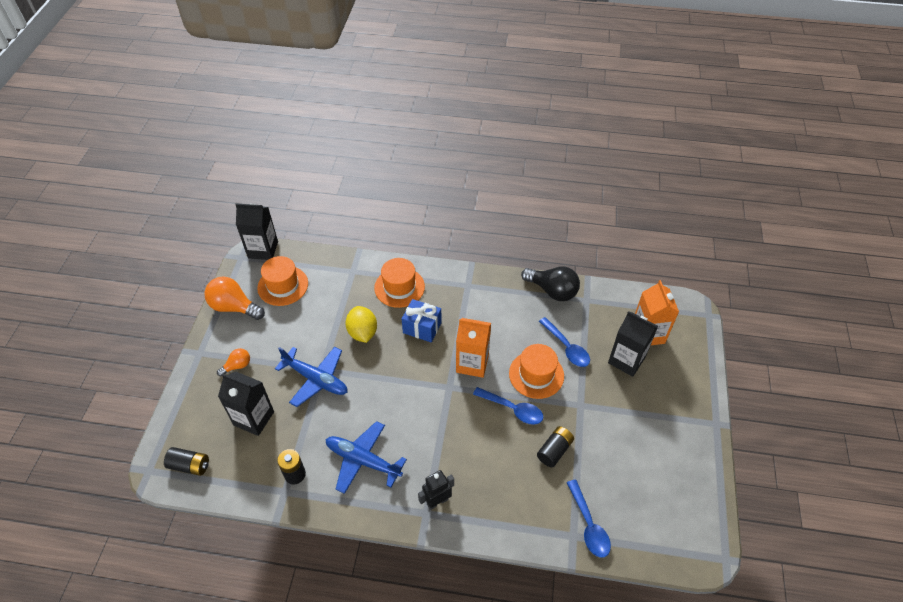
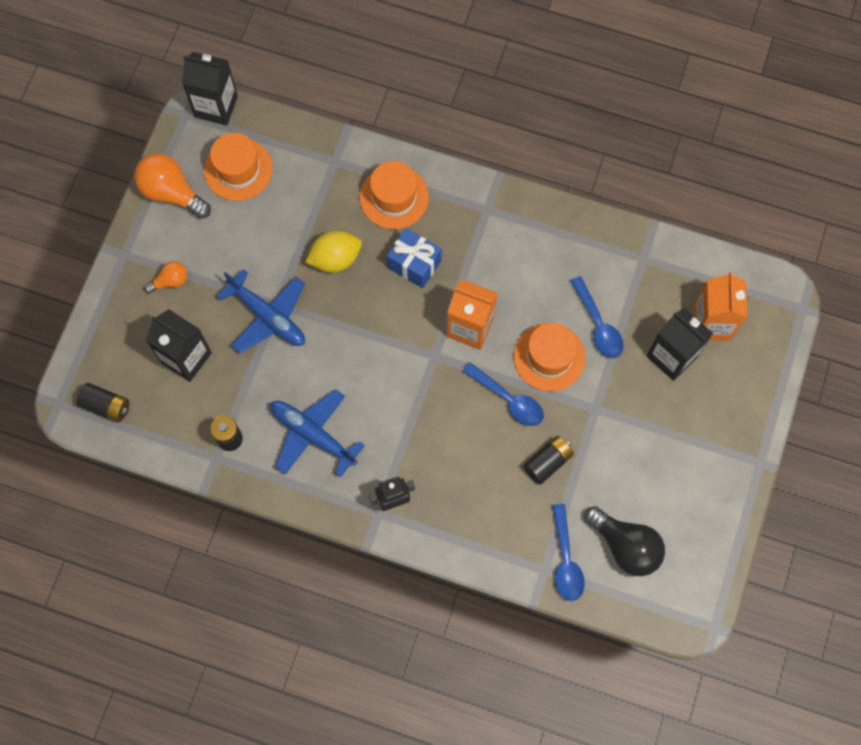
camera: 10 degrees right, 20 degrees up
yellow lemon [345,306,377,343] -> yellow lemon turned 75 degrees clockwise [306,230,362,273]
black light bulb [521,266,580,301] -> black light bulb moved to [585,506,665,576]

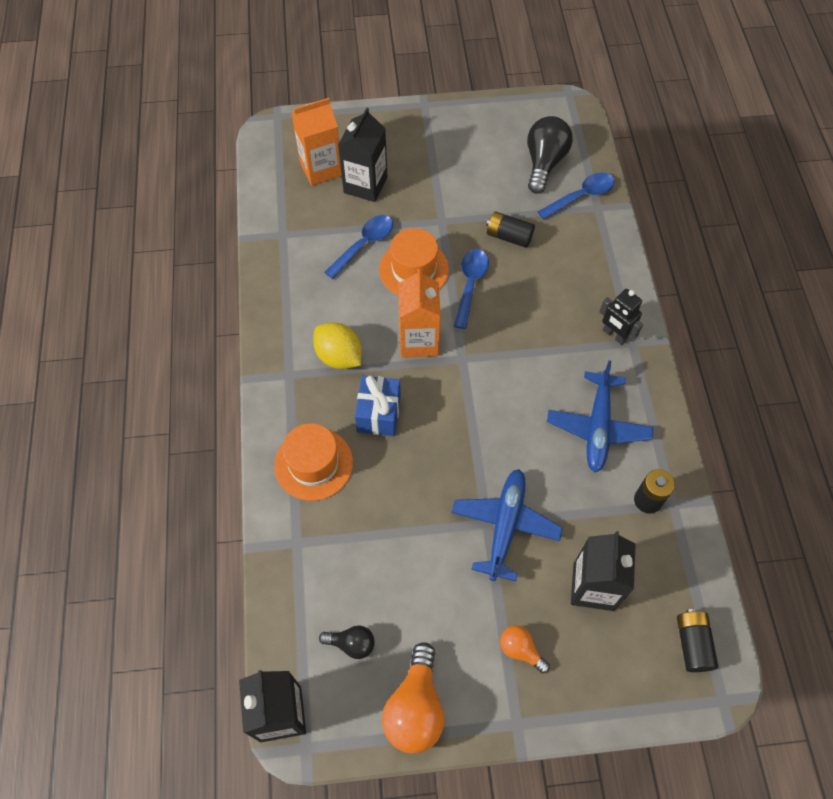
camera: 115 degrees left, 10 degrees down
orange hat [204,133,273,201] -> black light bulb [319,625,375,659]
yellow lemon [306,230,362,273] -> yellow lemon moved to [313,322,362,369]

